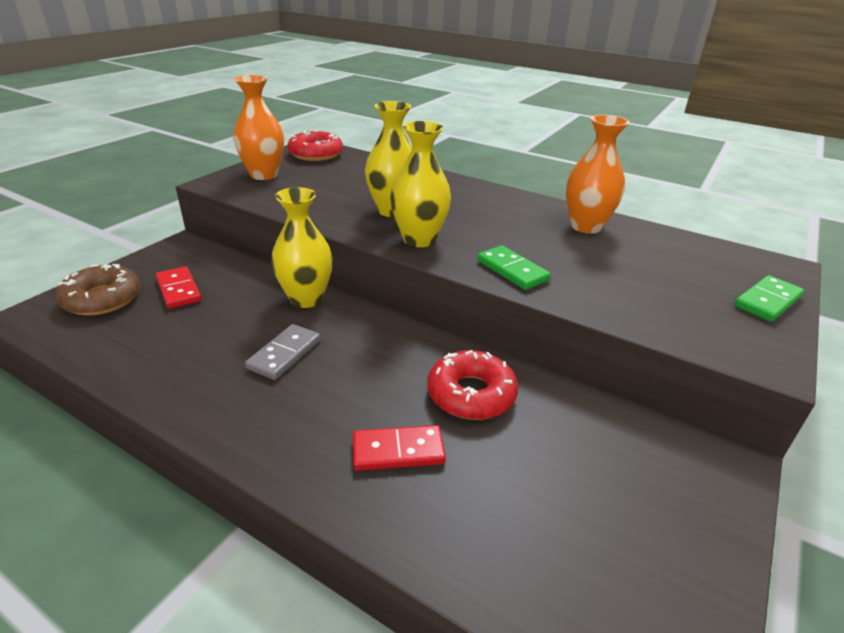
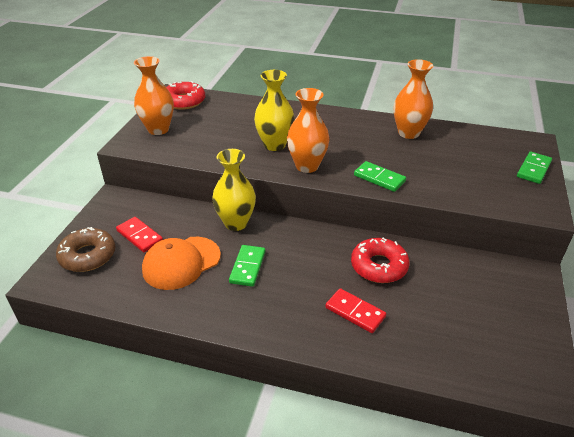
camera: 15 degrees left, 5 degrees up
grey domino [245,324,320,380] -> green domino [229,245,265,287]
red domino [353,425,446,471] -> red domino turned 60 degrees clockwise [325,288,386,333]
yellow vase [390,121,451,247] -> orange vase [287,88,330,173]
none -> orange cap [142,237,221,290]

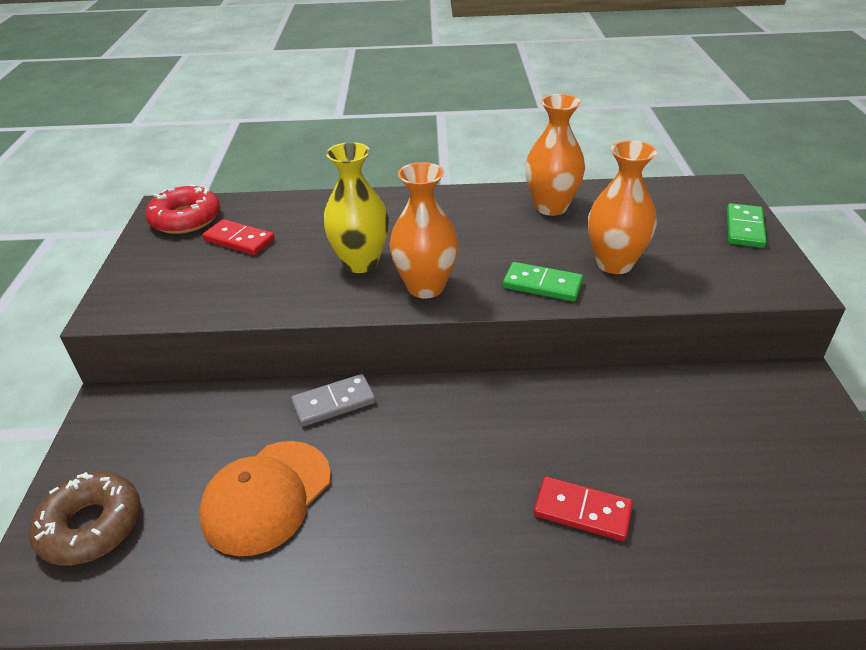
camera: 15 degrees left, 0 degrees up
red domino [116,217,163,252] -> red domino moved to [202,219,275,255]
orange vase [134,56,174,135] -> orange vase moved to [588,140,657,274]
yellow vase [212,149,256,231] -> grey domino [291,374,376,427]
green domino [229,245,265,287] -> none
red donut [351,238,410,283] -> none

